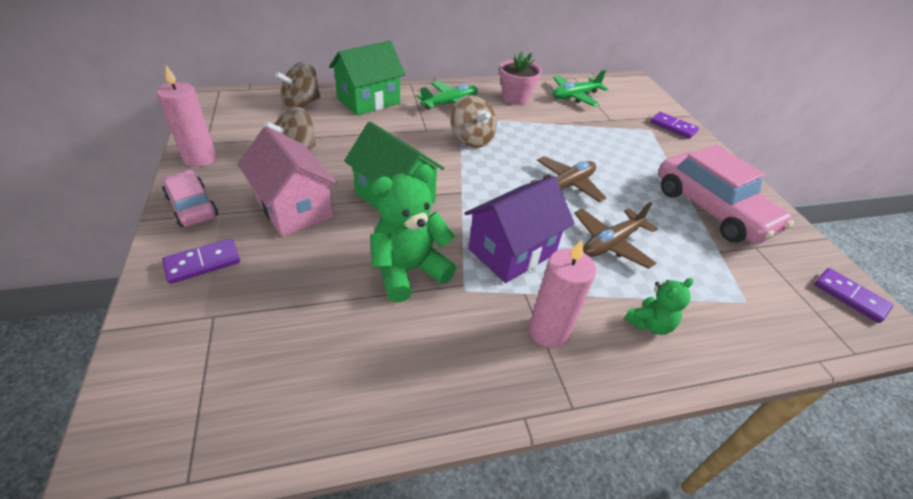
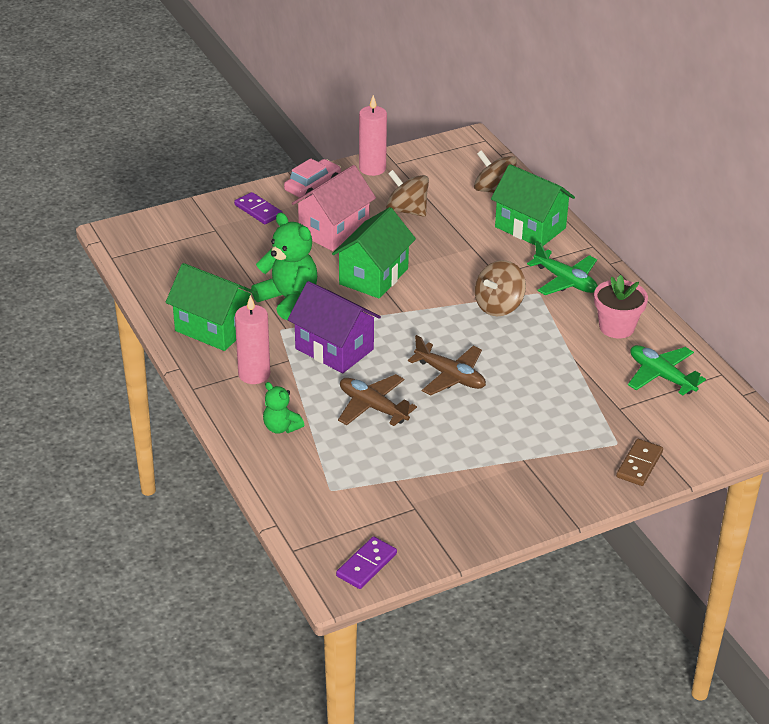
camera: 80 degrees right, 5 degrees down
purple domino [650,112,699,139] -> brown domino [616,439,663,486]
pink car [658,144,794,244] -> none
none -> green house [166,263,257,351]

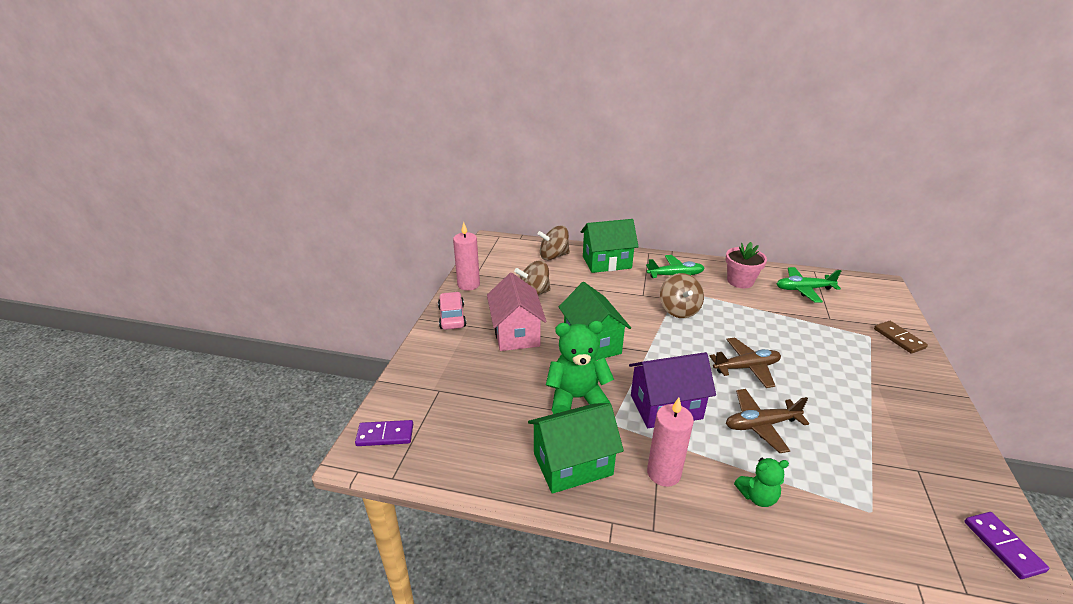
camera: 50 degrees left, 5 degrees down
purple domino [234,192,283,224] -> purple domino moved to [355,420,413,446]

